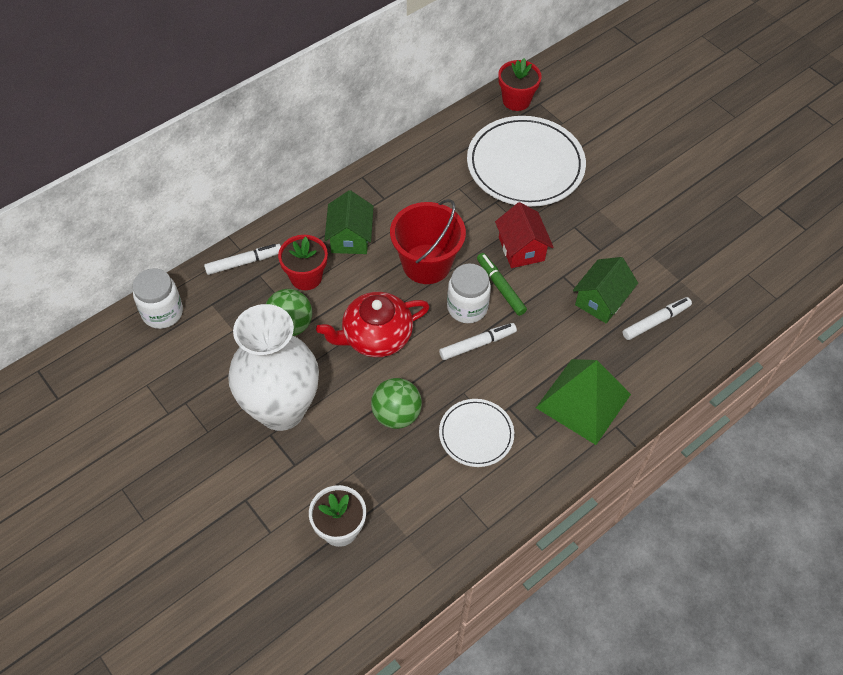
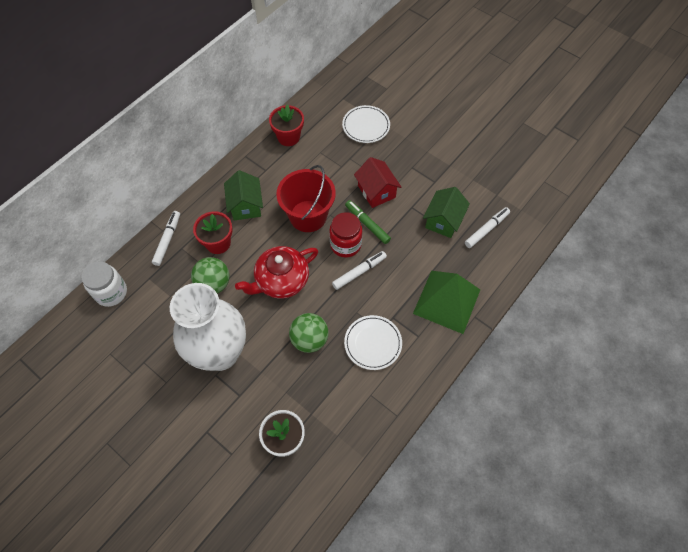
camera: 10 degrees left, 5 degrees up
white marker [204,244,281,275] -> white marker turned 45 degrees counterclockwise [152,211,180,266]
white jar [447,264,491,323] -> red jar [329,212,362,258]
white plate [467,116,586,207] -> white plate [342,105,390,143], size x0.53
red flower pot [498,58,542,111] -> red flower pot moved to [269,104,304,146]

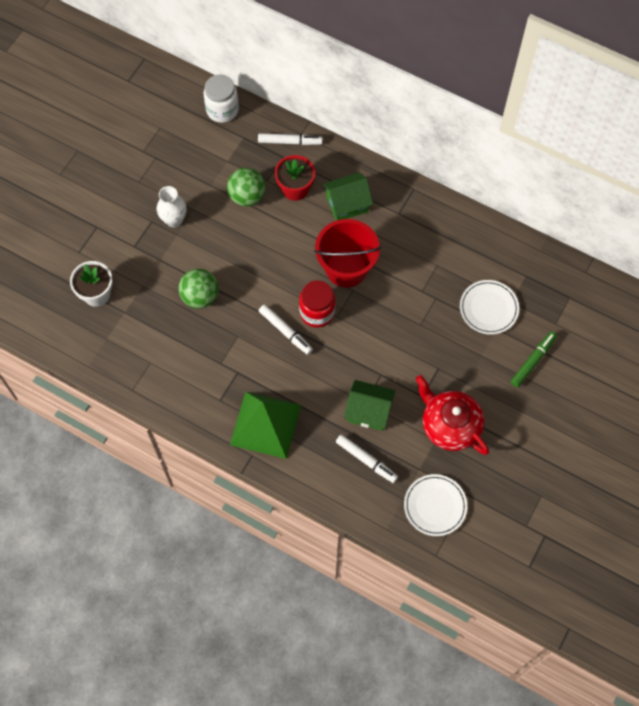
camera: 80 degrees right, 5 degrees up
white vase [170,283,246,371] -> white vase [156,186,186,227], size x0.45
red teapot [235,246,318,299] -> red teapot moved to [416,375,489,455]
red flower pot [269,104,304,146] -> none
white plate [344,315,402,370] -> white plate moved to [404,474,467,536]
green marker [345,200,391,244] -> green marker moved to [511,332,557,387]
red house [354,157,401,208] -> none

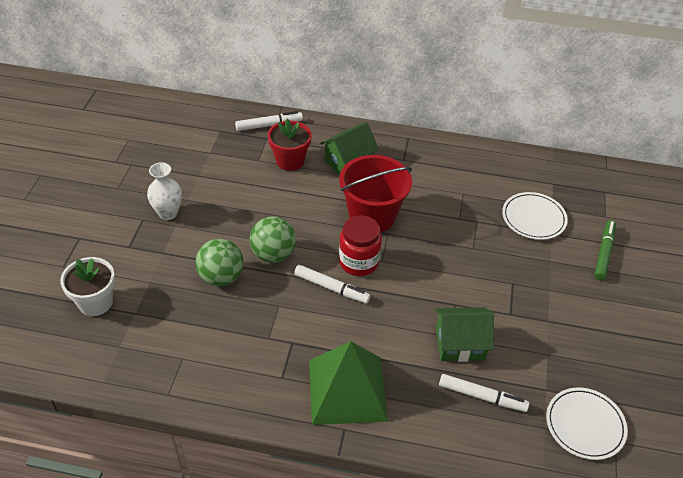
camera: 20 degrees left, 20 degrees down
white jar [204,75,239,123] -> none
green ball [227,167,266,207] -> green ball moved to [250,216,296,263]
red teapot [416,375,489,455] -> none

